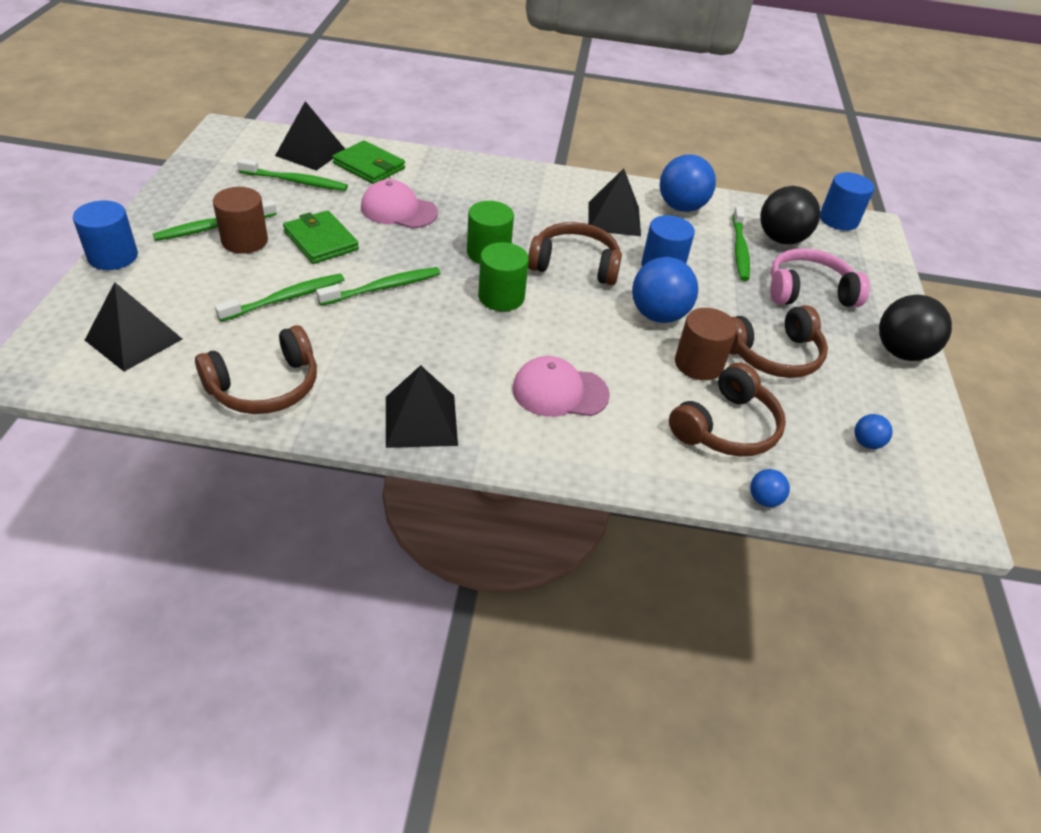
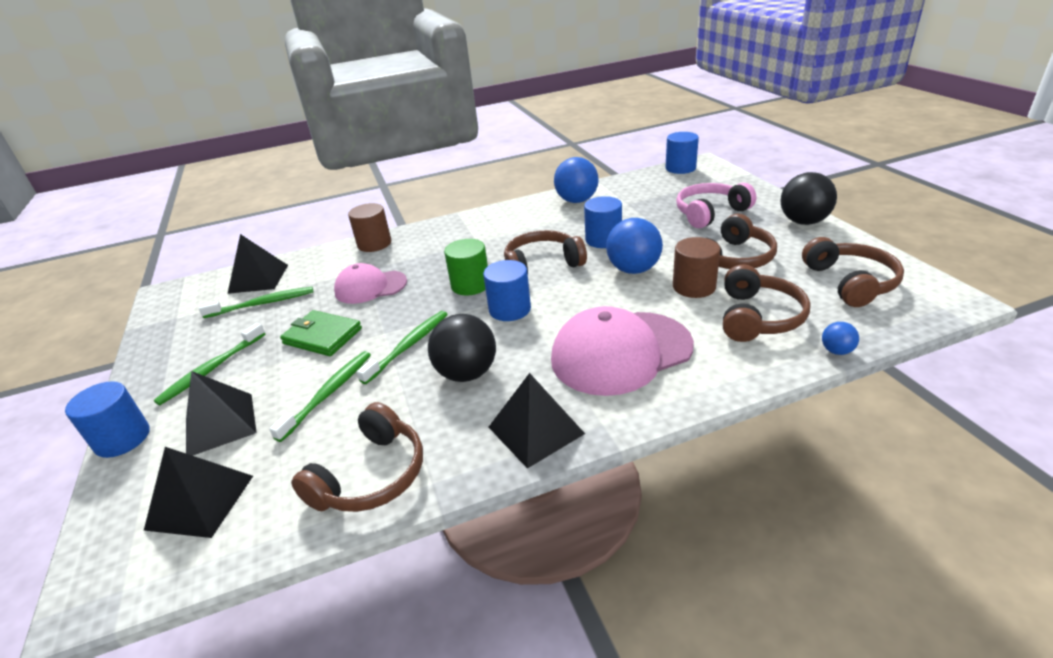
camera: 20 degrees left, 10 degrees down
brown cylinder [213,187,268,254] -> brown cylinder moved to [348,203,391,252]
green wallet [332,140,405,184] -> none
green cylinder [478,242,529,311] -> blue cylinder [483,260,531,321]
pink cap [512,356,610,417] -> pink cap [551,306,694,396], size x1.63
black pyramid [588,168,641,236] -> black pyramid moved to [186,371,257,456]
green toothbrush [732,206,750,281] -> none
black ball [760,186,820,245] -> black ball moved to [428,314,496,382]
blue ball [854,414,893,449] -> brown headphones [802,237,904,307]

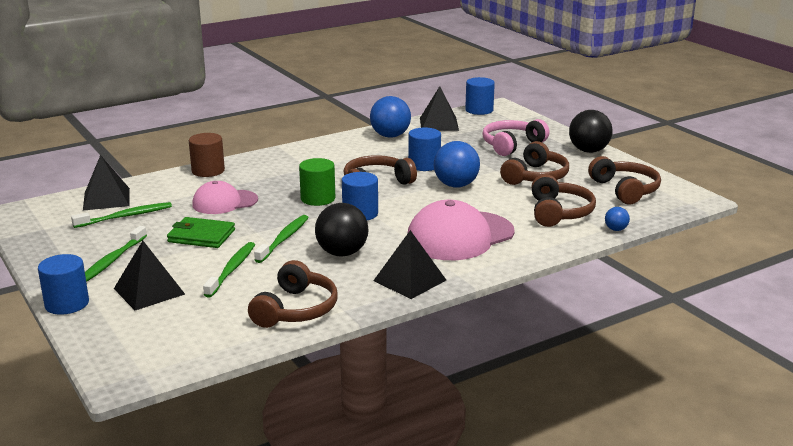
camera: 15 degrees left, 10 degrees down
black pyramid [144,447,253,538] -> black pyramid moved to [420,86,459,131]
brown cylinder [673,237,720,298] -> none

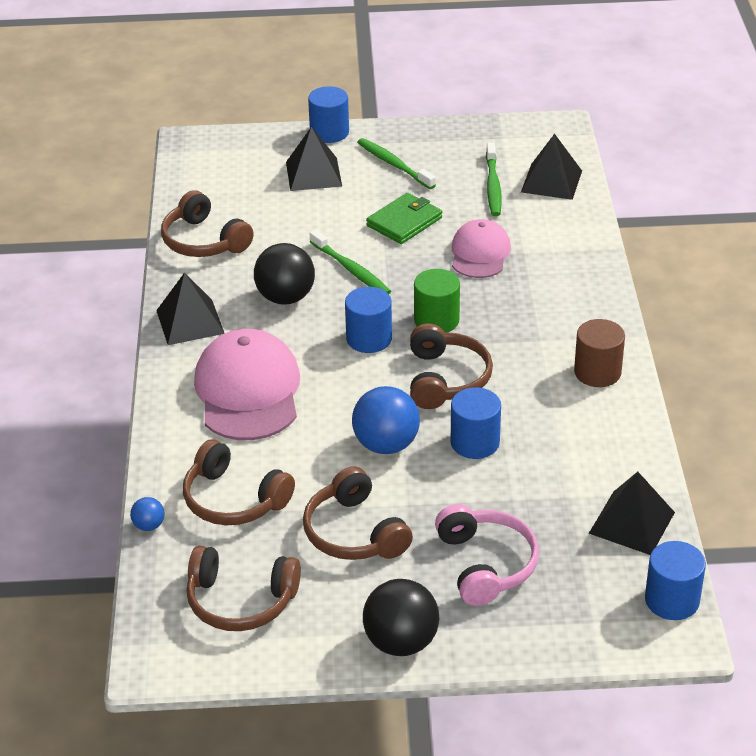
camera: 120 degrees right, 15 degrees up
brown cylinder [189,133,225,177] -> brown cylinder moved to [574,319,625,387]
green toothbrush [203,242,255,298] -> none
blue ball [370,96,411,138] -> none

